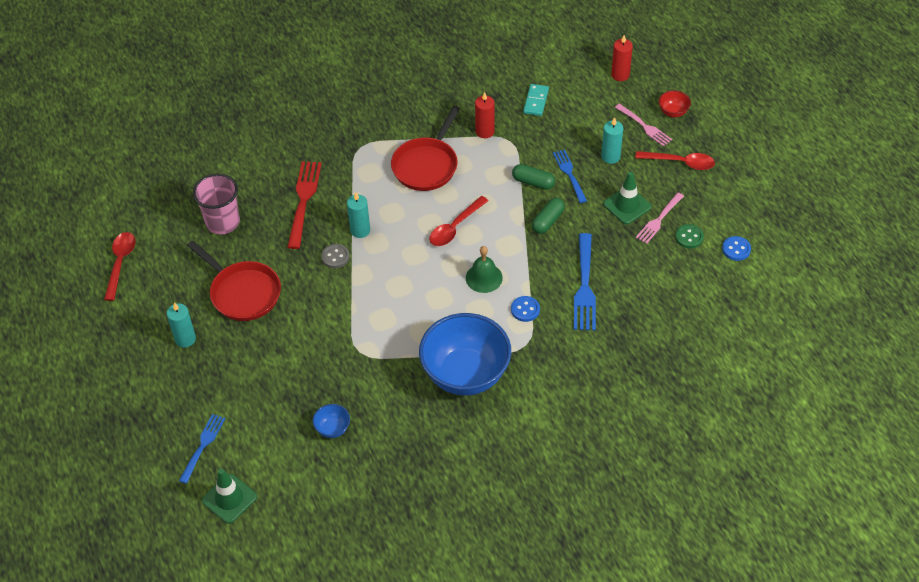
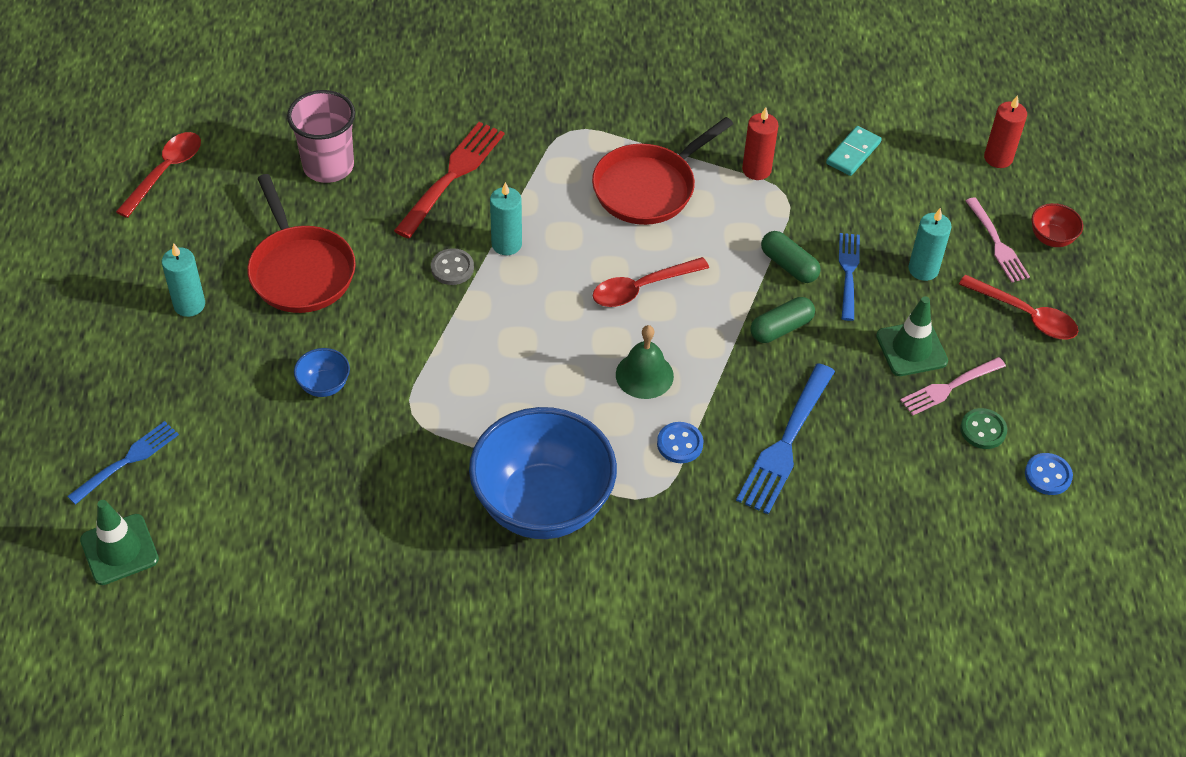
camera: 20 degrees right, 0 degrees up
blue bowl [313,404,350,438] -> blue bowl moved to [294,348,350,397]

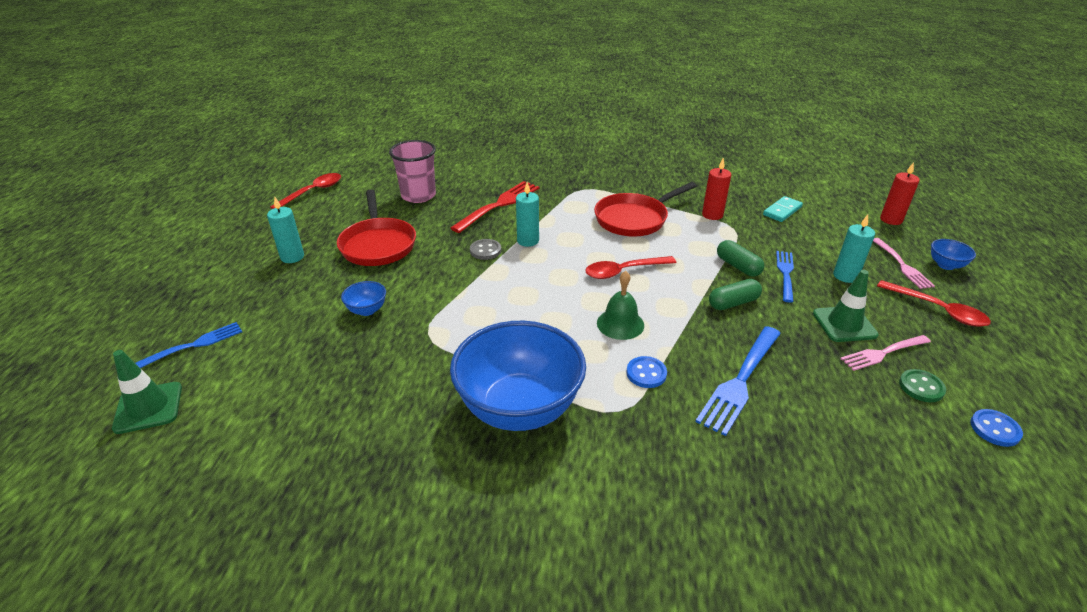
camera: 10 degrees right, 15 degrees down
red bowl [1032,203,1083,247] -> blue bowl [931,239,976,270]

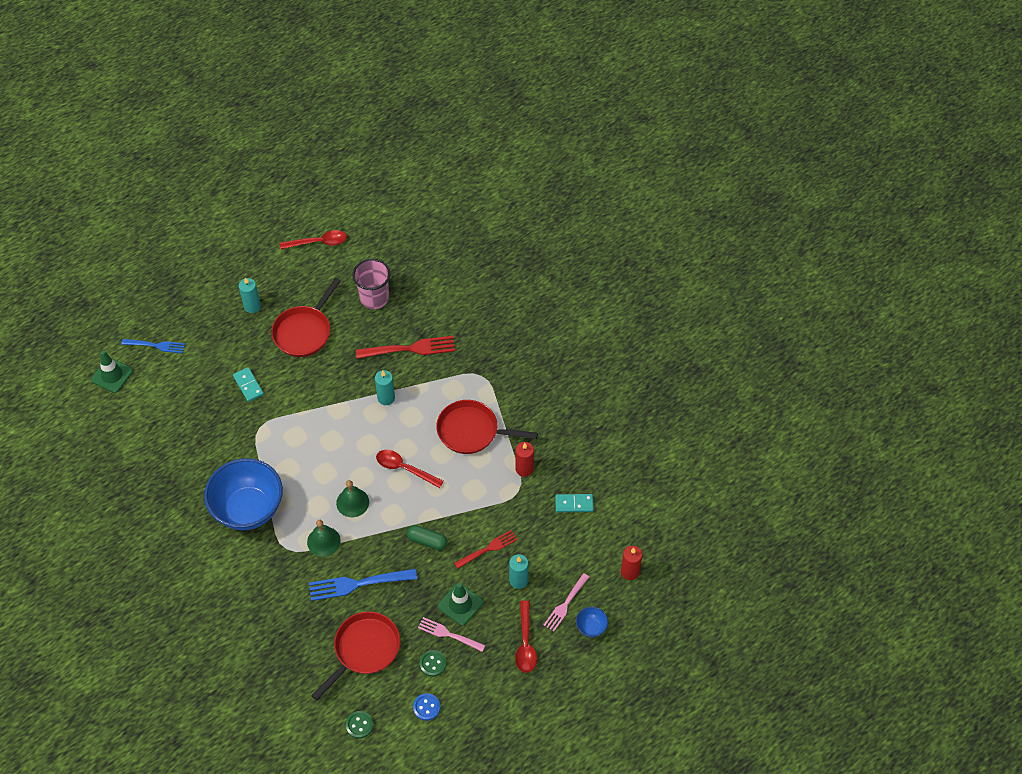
camera: 45 degrees right, 20 degrees up
blue bowl [341,281,386,316] -> turquoise domino [233,367,264,402]
grey button [470,239,501,260] -> none
blue button [626,356,667,388] -> green bell [307,520,341,557]
green capsule [717,240,765,277] -> none
blue fork [776,251,794,303] -> red fork [454,530,518,569]
none -> red pan [311,611,400,700]
none -> green button [346,711,373,739]

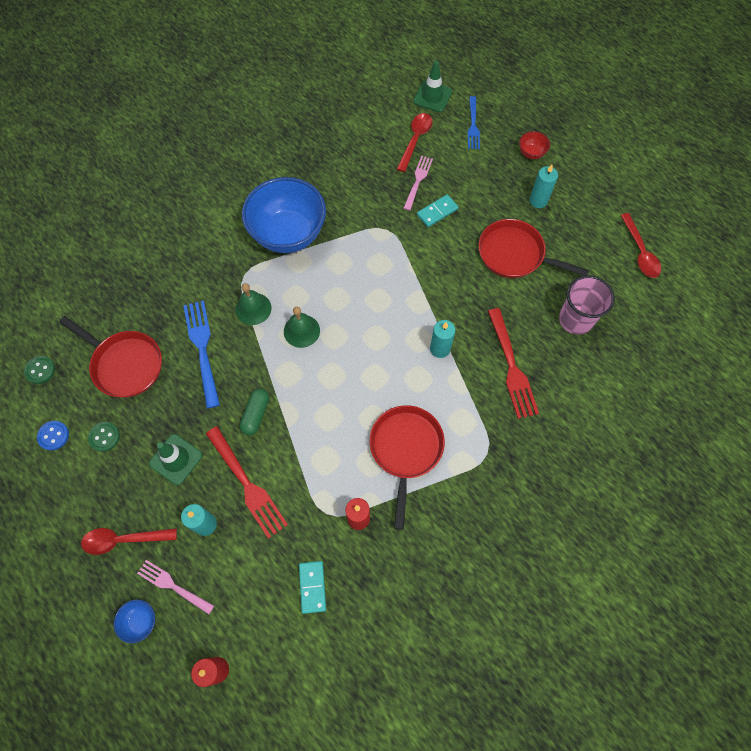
camera: 85 degrees right, 10 degrees up
red spoon [376,450,444,488] -> red spoon moved to [397,113,432,172]
pink fork [418,617,486,652] -> pink fork moved to [403,156,433,211]
red fork [454,530,518,569] -> red fork [206,426,288,539], size x1.56
none -> red bowl [519,131,550,159]

